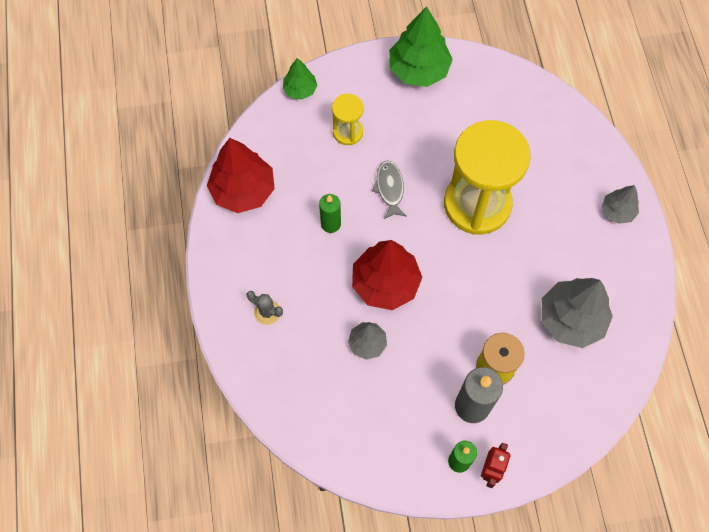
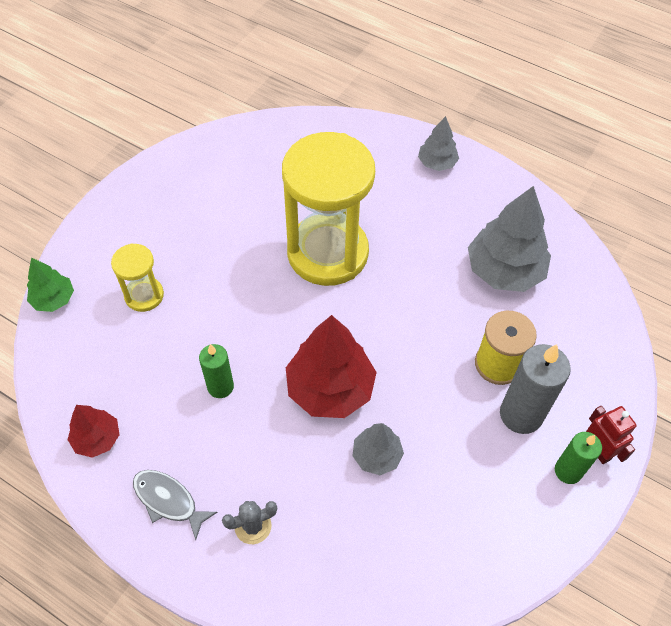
camera: 50 degrees left, 10 degrees down
red tree [207,138,275,213] -> red tree [68,405,120,458], size x0.54
grey fish [372,161,407,219] -> grey fish moved to [133,470,218,540]
green tree [389,6,453,87] -> none

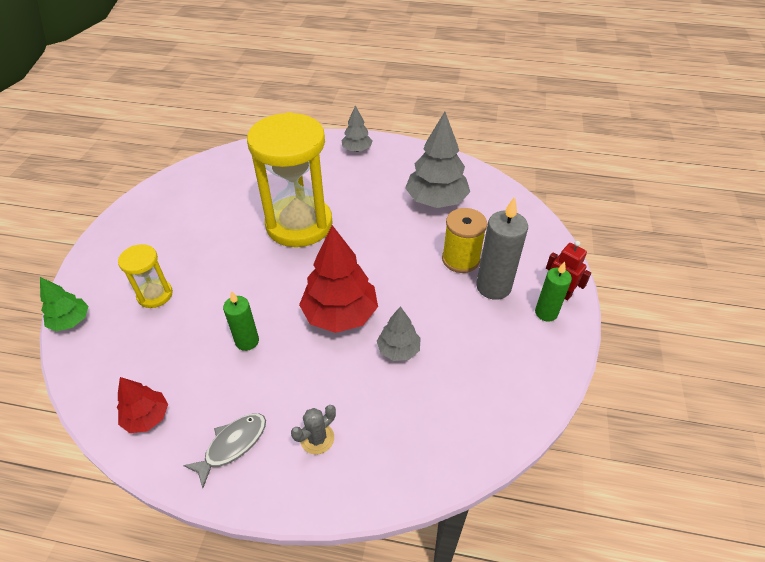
camera: 20 degrees left, 10 degrees down
grey fish [133,470,218,540] -> grey fish turned 120 degrees clockwise [183,413,266,488]

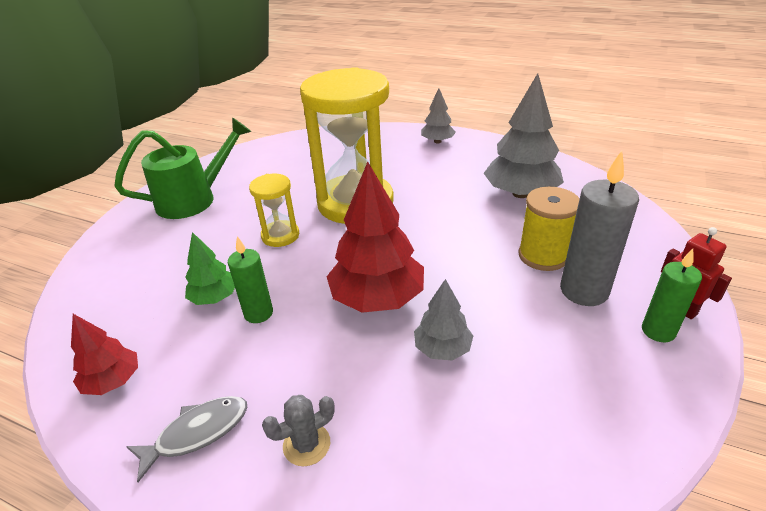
camera: 15 degrees right, 10 degrees down
green tree [40,277,89,331] -> green tree moved to [185,232,235,305]
yellow hourglass [118,244,173,308] -> yellow hourglass moved to [249,174,299,247]
none -> green watering can [114,117,251,219]

